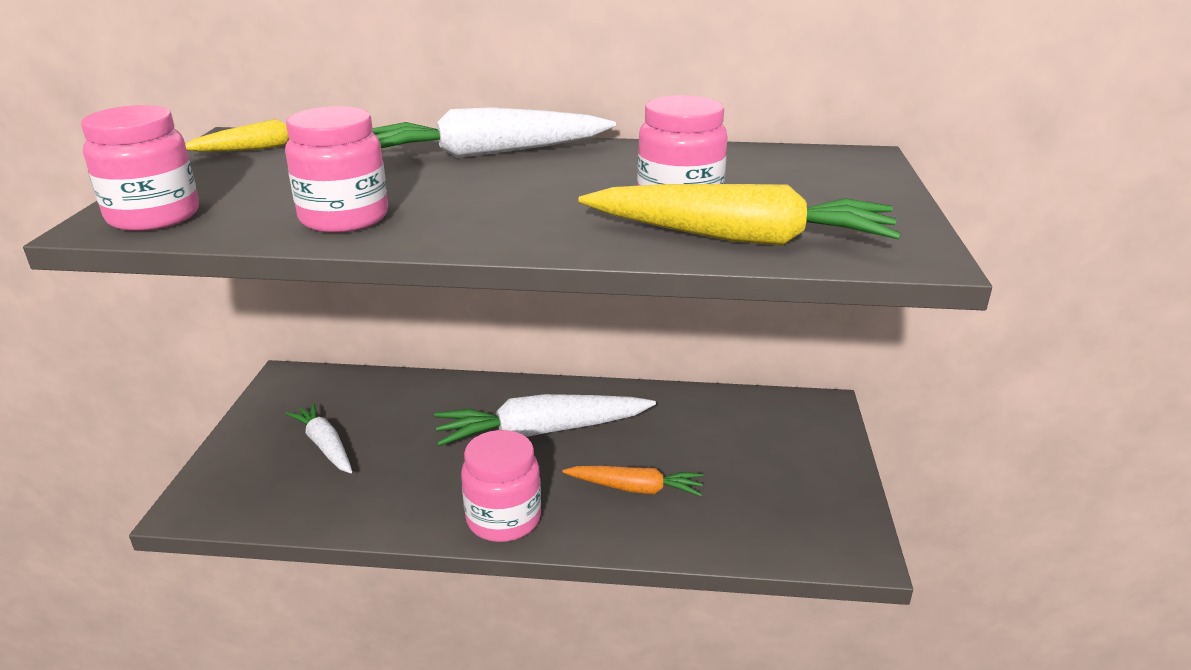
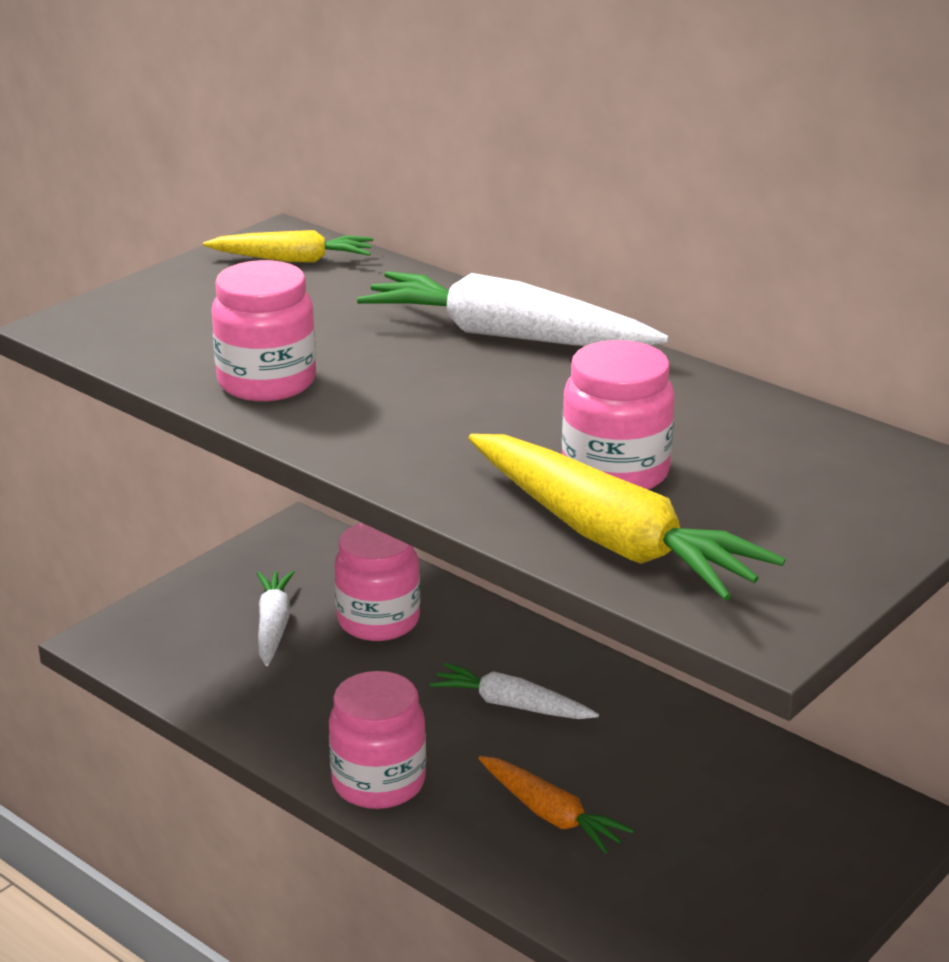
camera: 35 degrees right, 0 degrees up
pink jar [81,105,199,231] -> pink jar moved to [335,523,420,641]
white carrot [434,394,656,446] -> white carrot [430,663,599,719], size x0.58

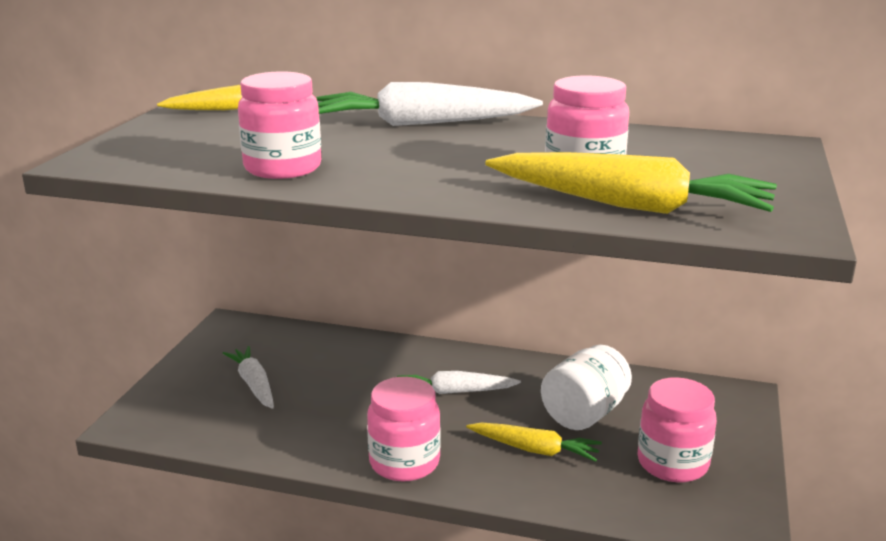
camera: 25 degrees left, 5 degrees down
pink jar [335,523,420,641] -> pink jar moved to [637,377,717,482]
orange carrot [478,756,634,854] -> yellow carrot [466,422,602,462]
none -> white jar [541,345,632,430]

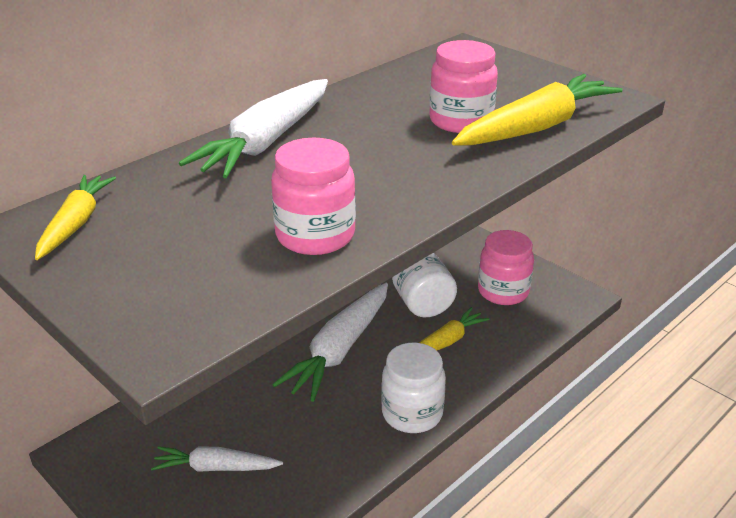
camera: 60 degrees left, 10 degrees up
pink jar [367,377,441,482] -> white jar [381,342,446,433]
white carrot [397,371,521,394] -> white carrot [272,283,388,402], size x1.72

